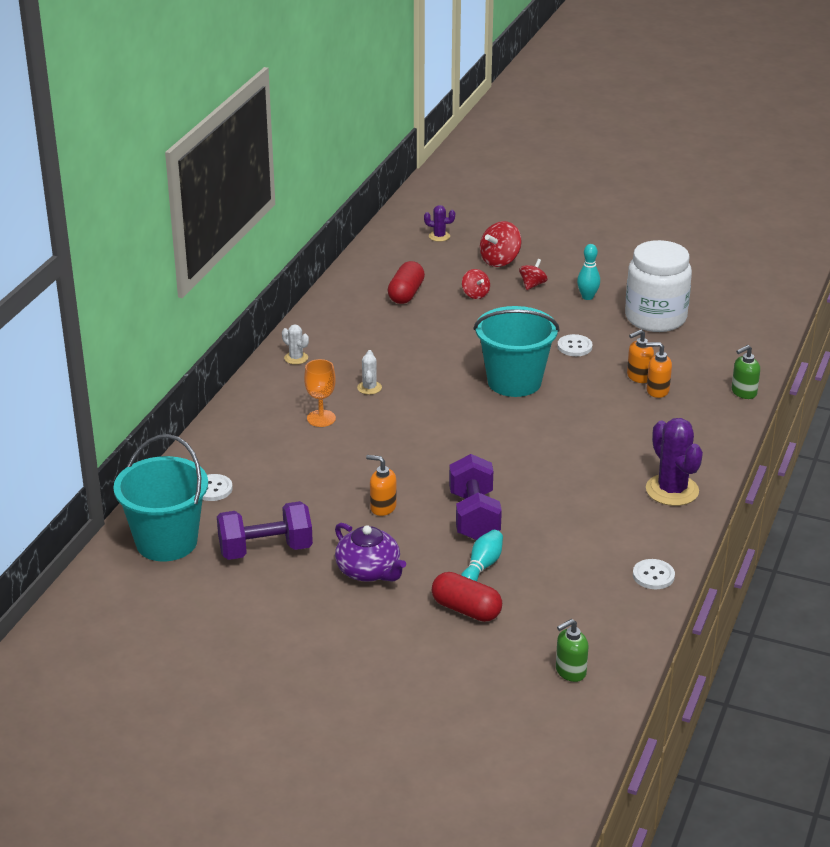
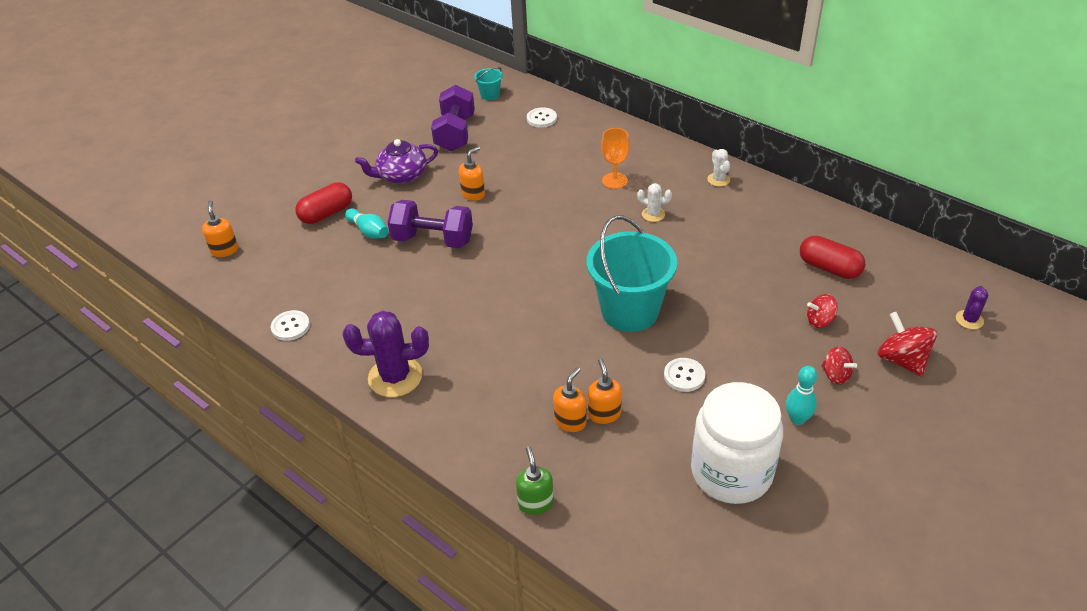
camera: 110 degrees right, 10 degrees up
turquoise bucket [113,434,208,561] -> turquoise bucket [474,67,503,100], size x0.43
white cactus [282,324,309,365] -> white cactus turned 75 degrees counterclockwise [707,149,730,187]
green soap dispenser [556,619,589,682] -> orange soap dispenser [202,200,238,257]

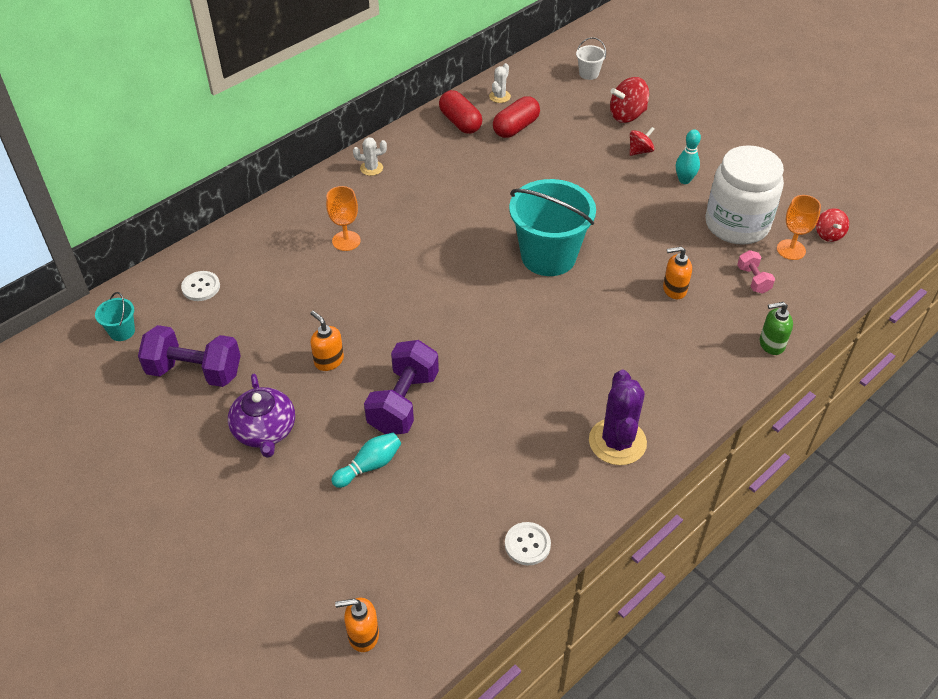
camera: 85 degrees left, 5 degrees up
red capsule [295,182,352,224] -> red capsule moved to [439,90,482,134]
orange soap dispenser [553,367,587,432] -> none
white cactus [637,183,672,222] -> white cactus moved to [489,63,511,103]
white button [664,358,705,392] -> none
red spinning top [807,294,838,328] -> red spinning top moved to [816,208,849,242]
purple cactus [956,286,988,329] -> white bucket [576,37,606,80]
none -> pink dumbbell [737,250,775,294]
none -> orange goblet [777,195,821,260]

